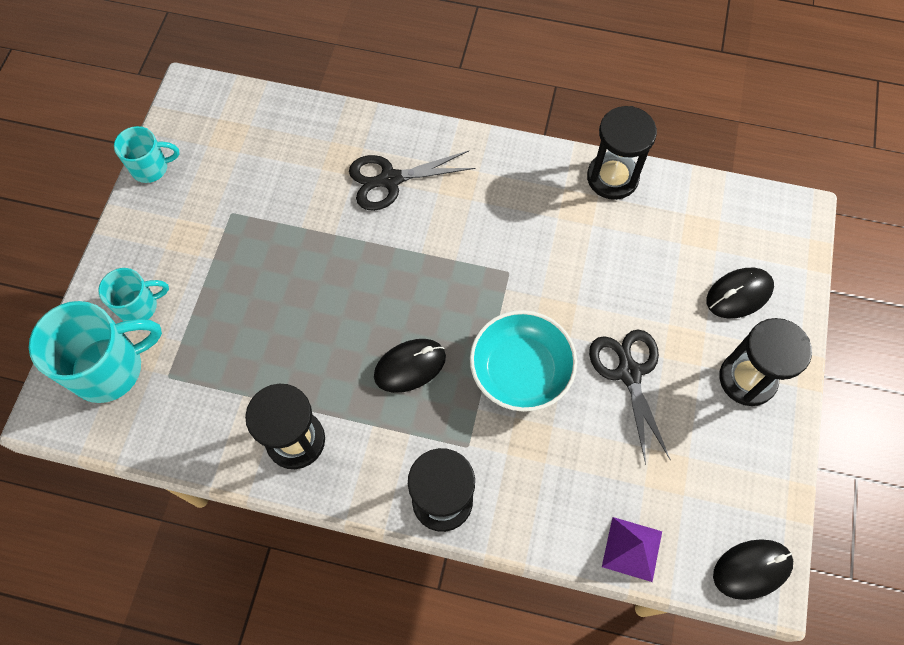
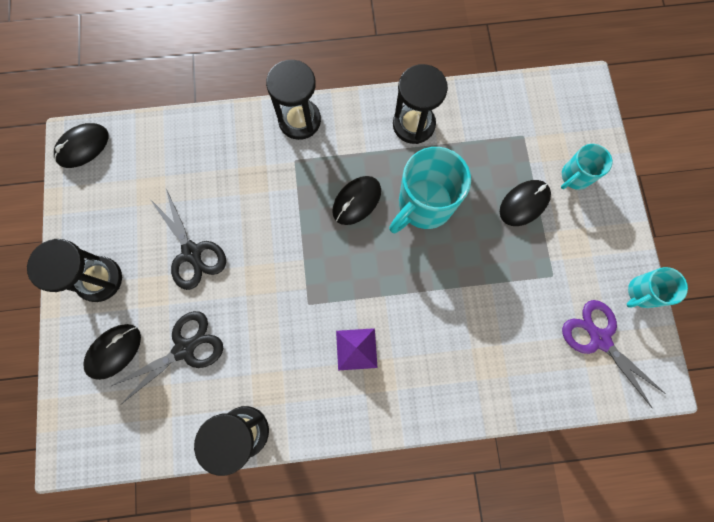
camera: 160 degrees right, 10 degrees up
turquoise mug [29,301,162,403] -> turquoise mug moved to [389,147,471,233]
black scissors [349,151,475,211] -> black scissors moved to [111,311,223,404]
turquoise bowl [470,310,577,412] -> none
purple pyramid [602,517,662,582] -> purple pyramid moved to [336,328,378,371]
none -> black mouse [500,180,551,226]
none -> purple scissors [562,300,666,408]

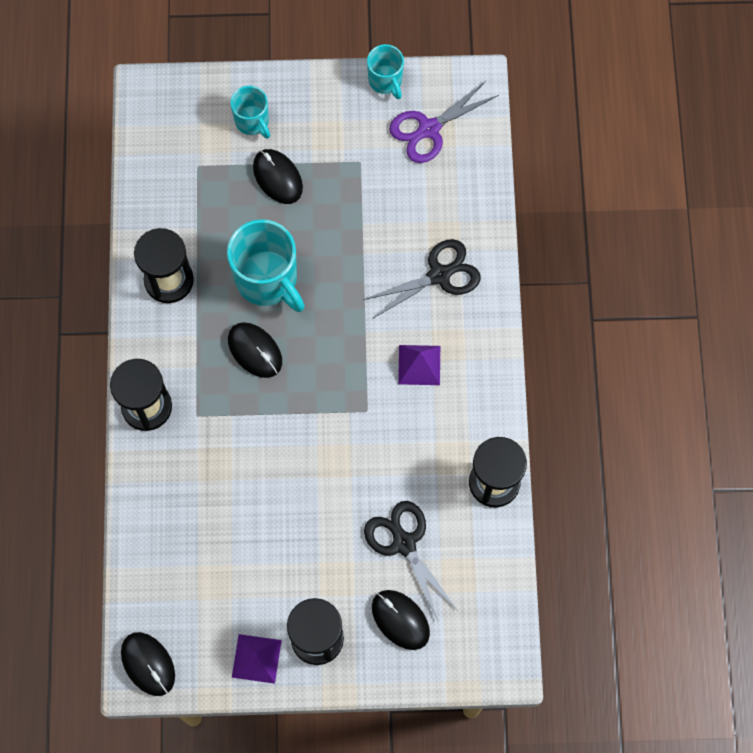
camera: 85 degrees left, 5 degrees down
black scissors [149,189,226,290] -> black scissors moved to [363,239,481,318]
none -> purple pyramid [232,634,282,684]

